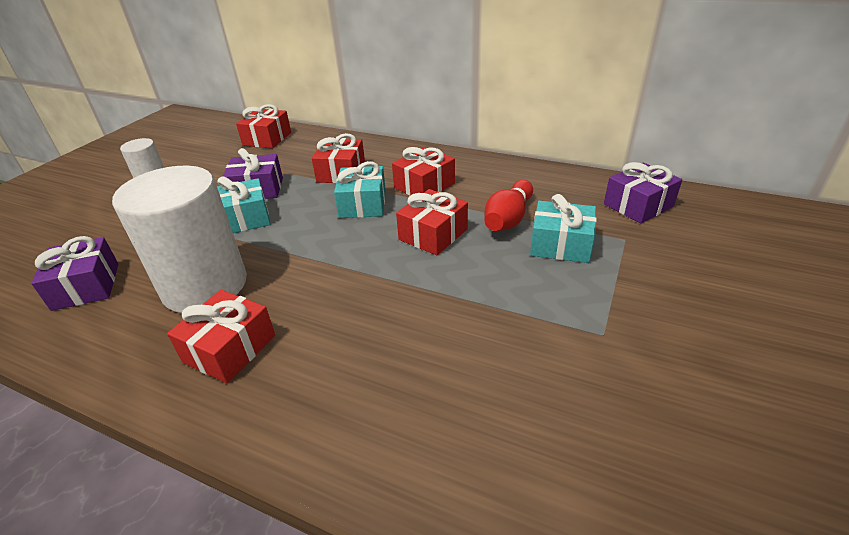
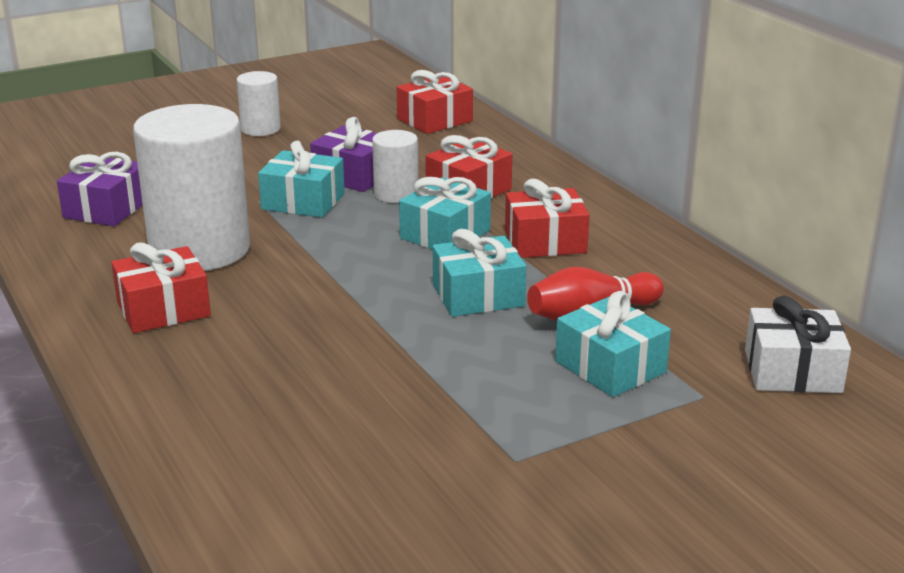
camera: 35 degrees right, 10 degrees down
red gift [396,189,468,255] -> turquoise gift [433,229,526,317]
purple gift [604,162,682,223] -> white gift [745,296,851,393]
none -> white cylinder [372,130,418,203]

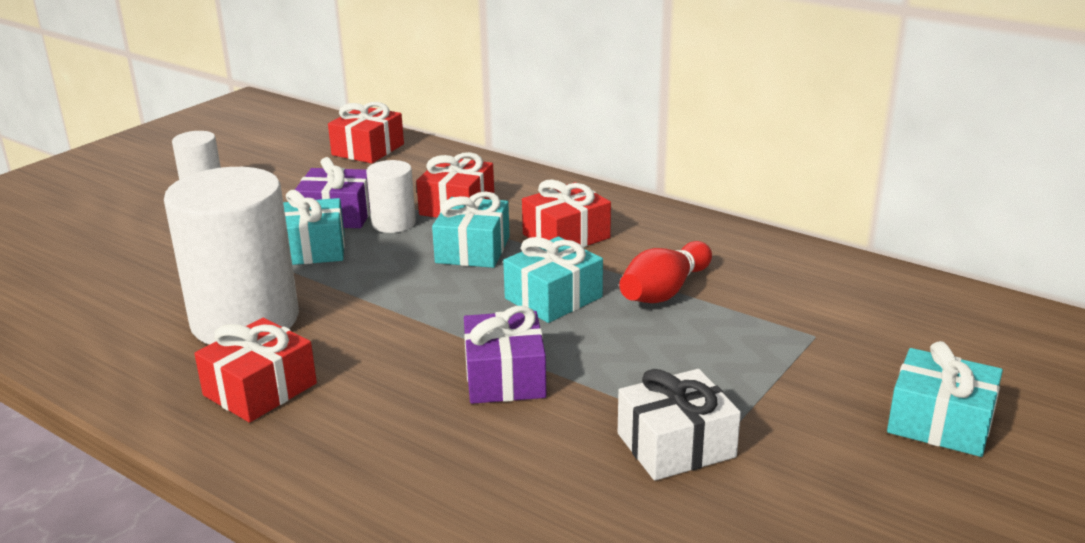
camera: 25 degrees left, 0 degrees up
purple gift [57,152,143,226] -> purple gift moved to [464,306,546,404]
turquoise gift [555,291,671,397] -> turquoise gift moved to [887,341,1003,457]
white gift [745,296,851,393] -> white gift moved to [618,369,741,481]

